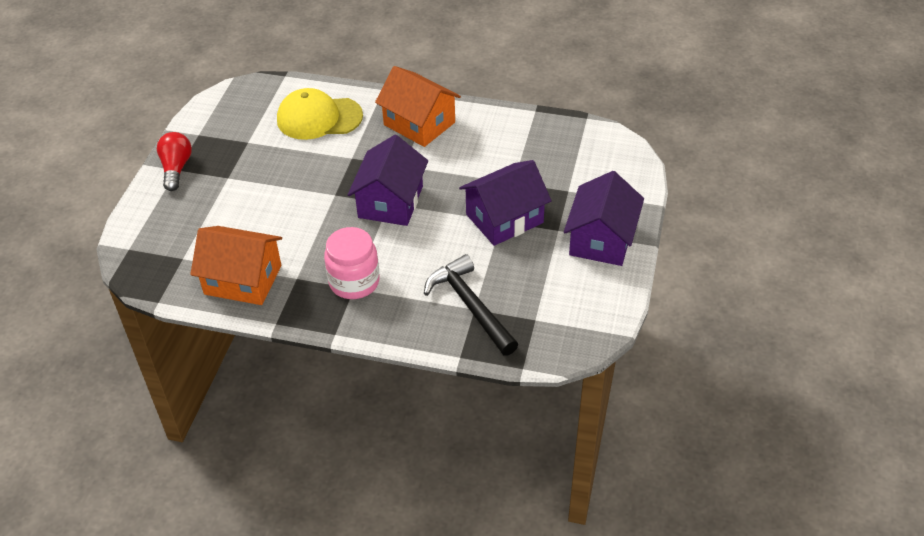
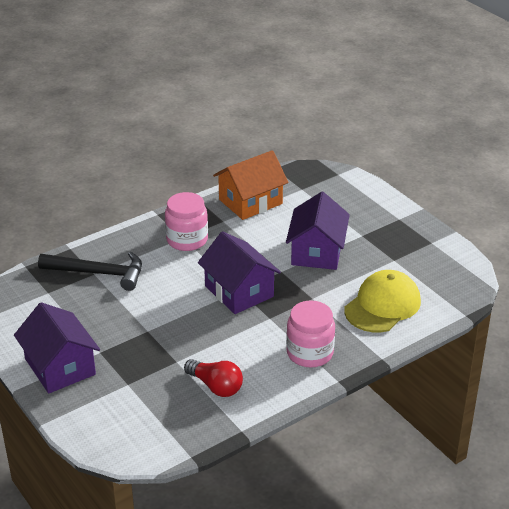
camera: 130 degrees right, 10 degrees down
red light bulb [157,132,192,191] -> red light bulb moved to [184,359,243,397]
orange house [375,66,461,147] -> pink jar [286,300,335,367]
purple house [459,160,552,246] -> purple house moved to [286,192,350,270]

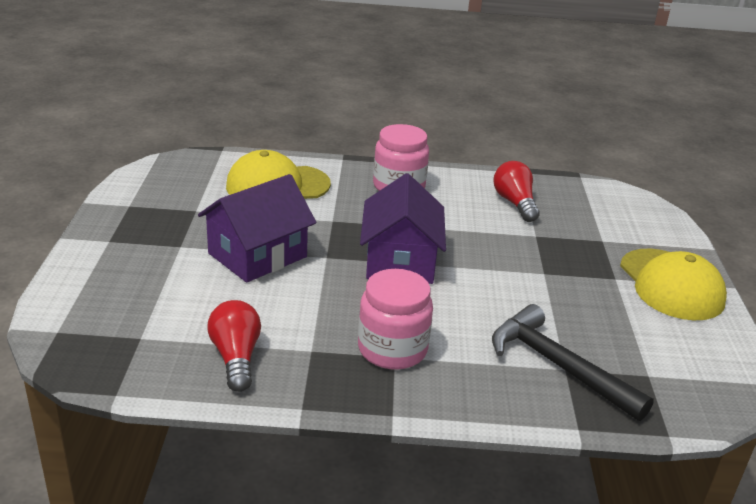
camera: 145 degrees left, 5 degrees down
purple house [14,302,100,394] -> yellow cap [620,249,727,320]
orange house [213,150,288,220] -> red light bulb [208,300,261,392]

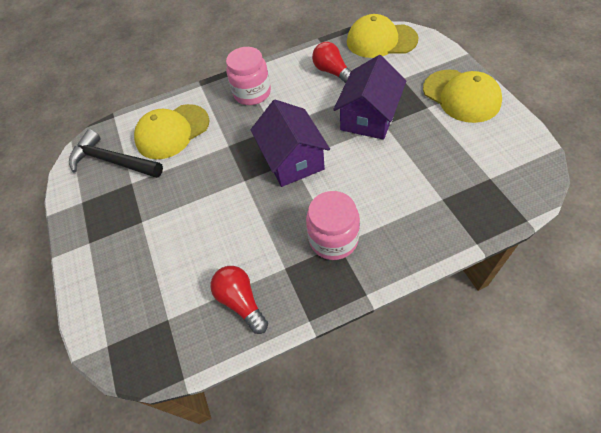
camera: 15 degrees left, 25 degrees up
purple house [198,174,316,283] -> purple house moved to [333,55,406,140]
black hammer [492,304,654,421] -> black hammer moved to [69,129,163,178]
none -> yellow cap [347,14,419,58]

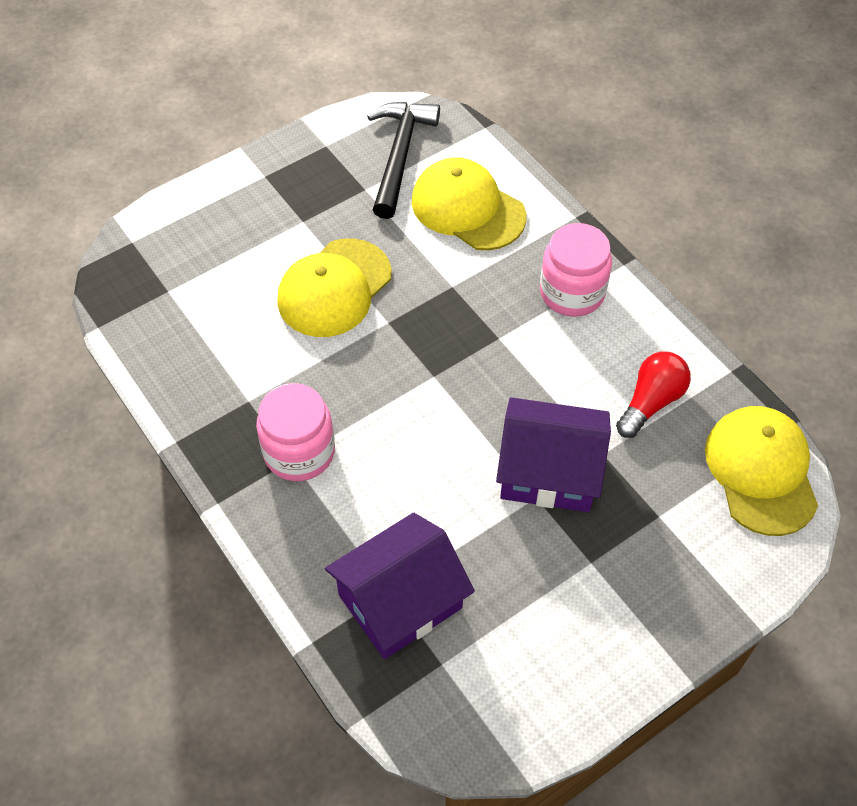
camera: 70 degrees right, 0 degrees up
red light bulb [210,266,268,334] -> none
purple house [251,100,330,187] -> purple house moved to [325,513,475,659]
yellow cap [423,69,502,123] -> yellow cap moved to [277,238,392,337]

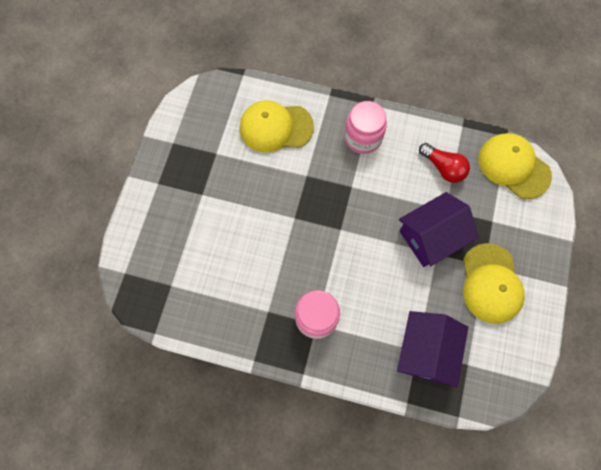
camera: 40 degrees left, 15 degrees up
yellow cap [277,238,392,337] -> yellow cap moved to [463,243,525,324]
black hammer [367,102,440,219] -> none
red light bulb [616,351,691,438] -> red light bulb turned 135 degrees clockwise [419,143,470,183]

